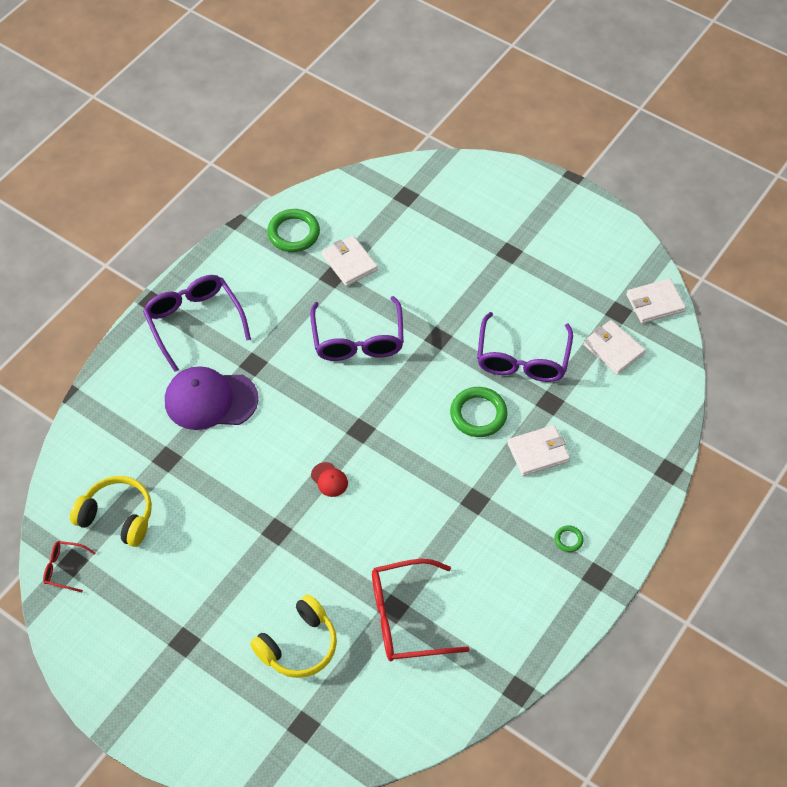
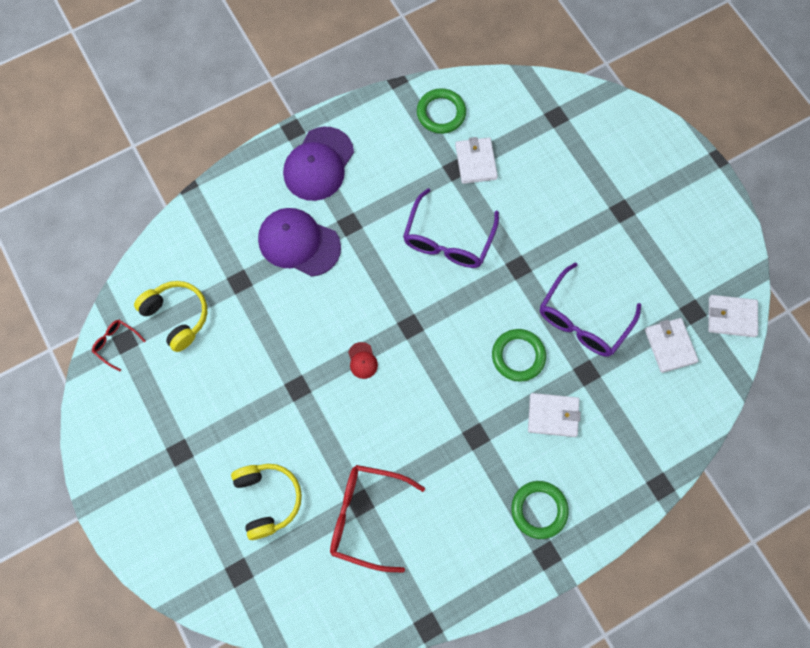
camera: 25 degrees right, 15 degrees up
purple glasses [143,275,251,372] -> purple cap [283,126,354,201]
yellow headphones [250,594,337,678] -> yellow headphones turned 90 degrees counterclockwise [231,464,302,540]
green ring [555,525,584,552] -> green ring [511,481,569,539], size x2.09

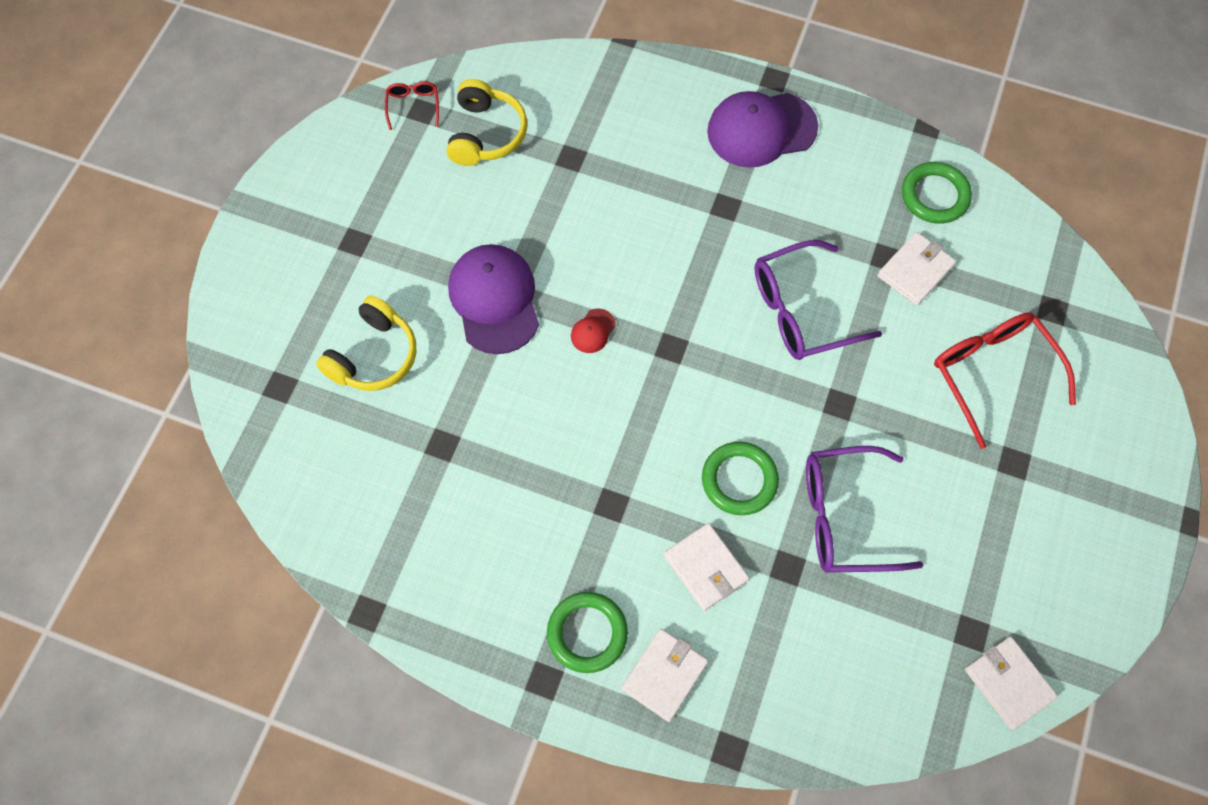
camera: 50 degrees right, 5 degrees down
purple cap [258,208,341,277] -> purple cap moved to [448,244,539,354]
red glasses [330,465,425,573] -> red glasses moved to [934,312,1076,449]
white wallet [645,318,699,373] -> white wallet moved to [621,629,708,722]

